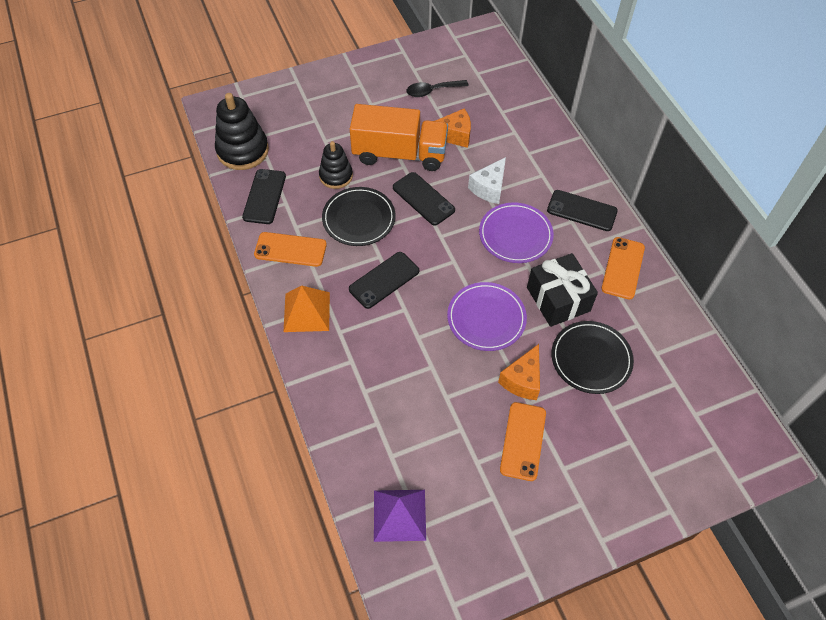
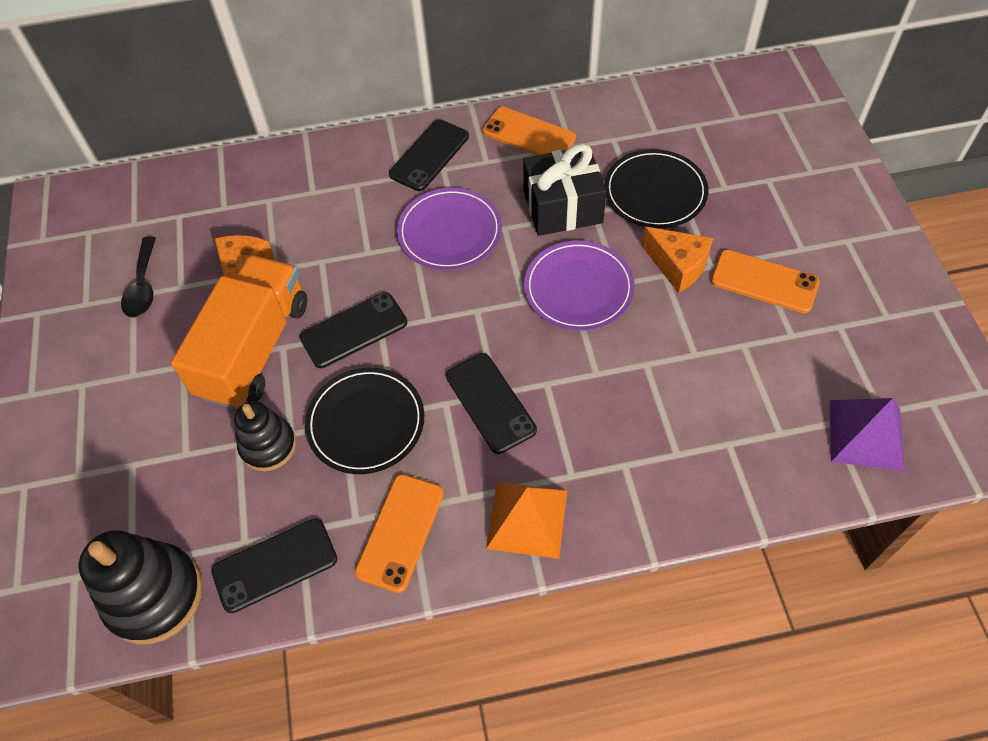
camera: 75 degrees left, 0 degrees up
black phone [242,169,286,224] -> black phone turned 45 degrees counterclockwise [211,518,337,613]
white cheese [468,157,506,204] -> none

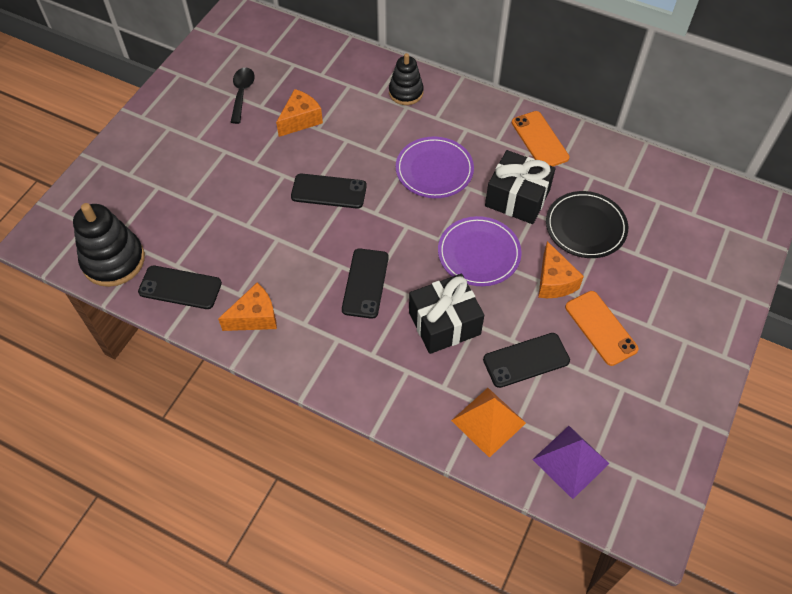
camera: 35 degrees right, 0 degrees up
black spoon [121,236,156,318] -> black spoon turned 150 degrees clockwise [230,67,255,124]
orange truck [171,255,308,410] -> none
black stacking toy [234,401,296,471] -> black stacking toy moved to [389,53,424,105]
black plate [305,367,424,474] -> none
orange phone [355,474,444,593] -> orange cheese [218,283,277,331]
black phone [389,119,469,191] -> black phone moved to [483,333,570,388]
orange pyramid [486,482,567,559] -> orange pyramid moved to [451,388,526,458]
none -> black gift [409,274,484,354]

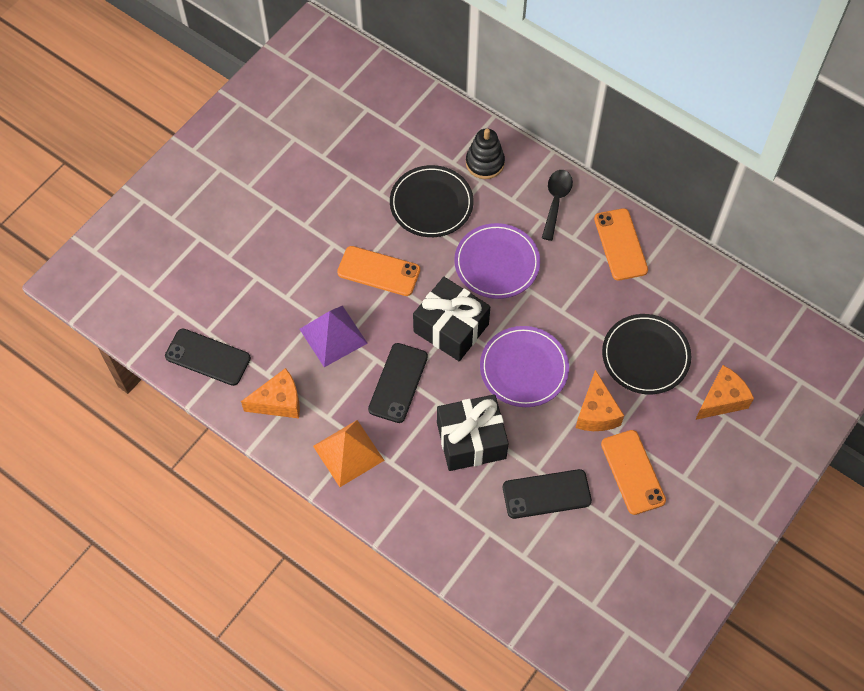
camera: 10 degrees right, 5 degrees up
black stacking toy [73,203,145,287] -> none
black spoon [230,67,255,124] -> black spoon moved to [542,170,573,241]
orange cheese [276,89,323,137] -> orange cheese moved to [695,365,754,420]
black phone [291,173,367,209] -> orange phone [337,246,420,296]
orange pyramid [451,388,526,458] -> orange pyramid moved to [313,420,385,487]
black gift [485,150,556,224] -> black gift moved to [413,277,490,361]
purple pyramid [532,426,610,499] -> purple pyramid moved to [300,306,368,367]
none -> black plate [390,165,473,237]

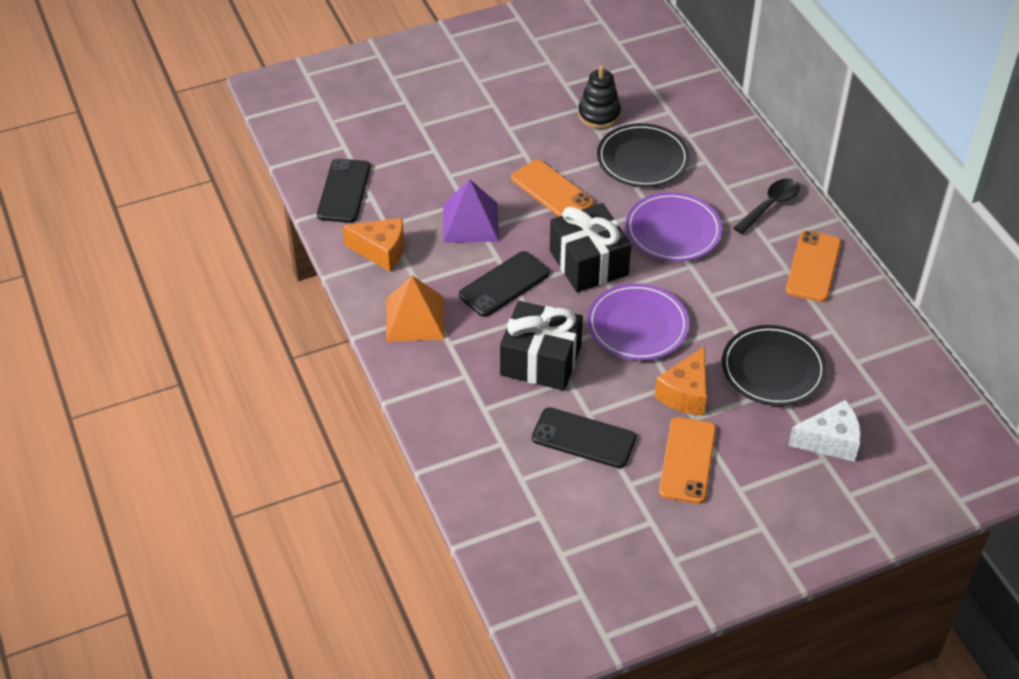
camera: 30 degrees right, 15 degrees down
black phone [165,329,251,386] -> black phone turned 45 degrees clockwise [317,158,371,223]
black stacking toy [466,128,505,179] -> black stacking toy moved to [578,65,621,129]
orange cheese [695,365,754,420] -> white cheese [788,400,861,462]

